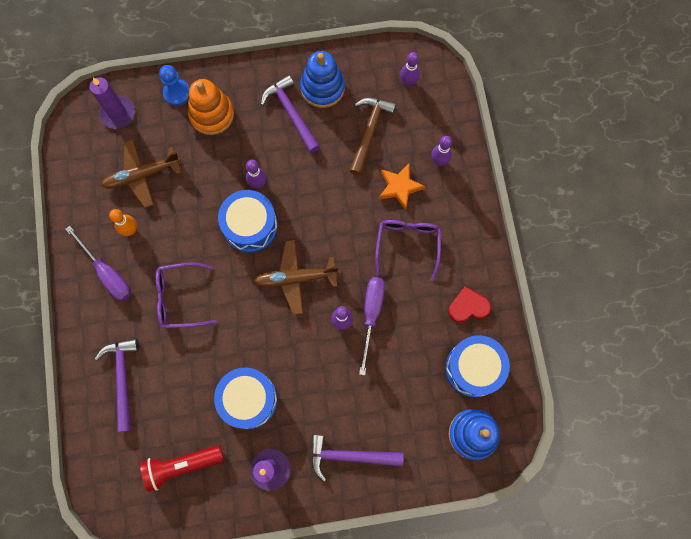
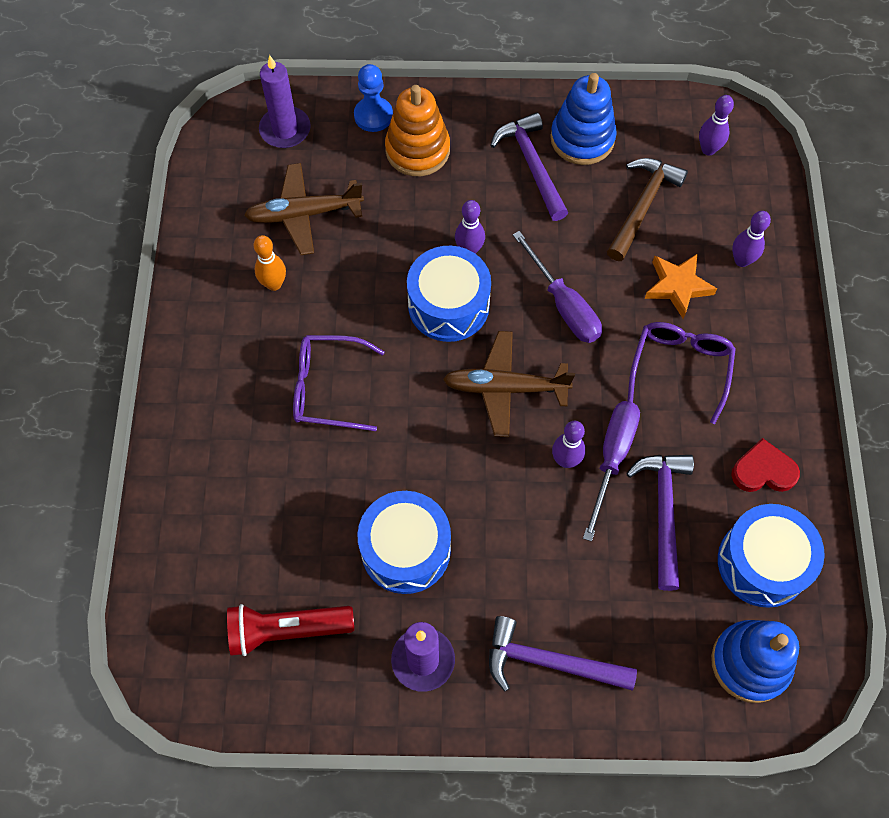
camera: 10 degrees right, 10 degrees down
purple screwdriver [65,226,131,301] -> purple screwdriver moved to [513,231,602,343]
purple hammer [95,338,139,432] -> purple hammer moved to [626,455,694,591]

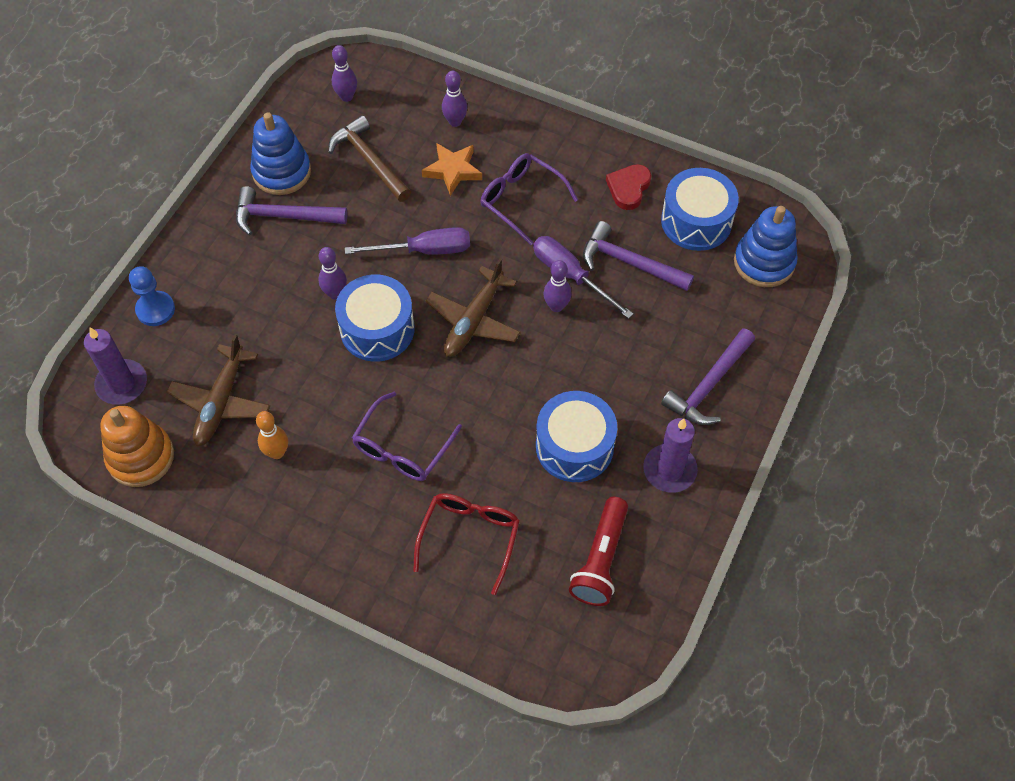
camera: 65 degrees left, 5 degrees down
orange stacking toy [385,85,450,176] -> orange stacking toy moved to [100,406,174,487]
none -> red glasses [413,493,520,595]

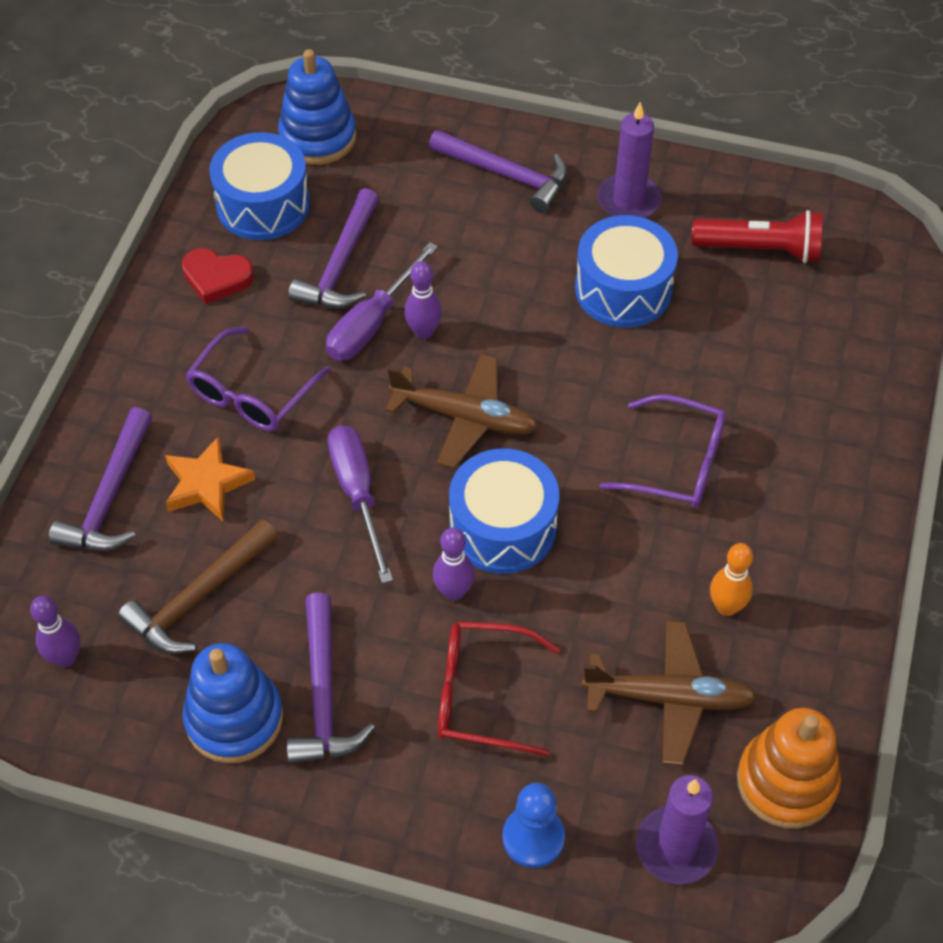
camera: 100 degrees left, 5 degrees down
red glasses [413,493,520,595] -> red glasses moved to [438,621,559,756]
purple bowling pin [442,71,467,127] -> purple hammer [49,407,152,551]

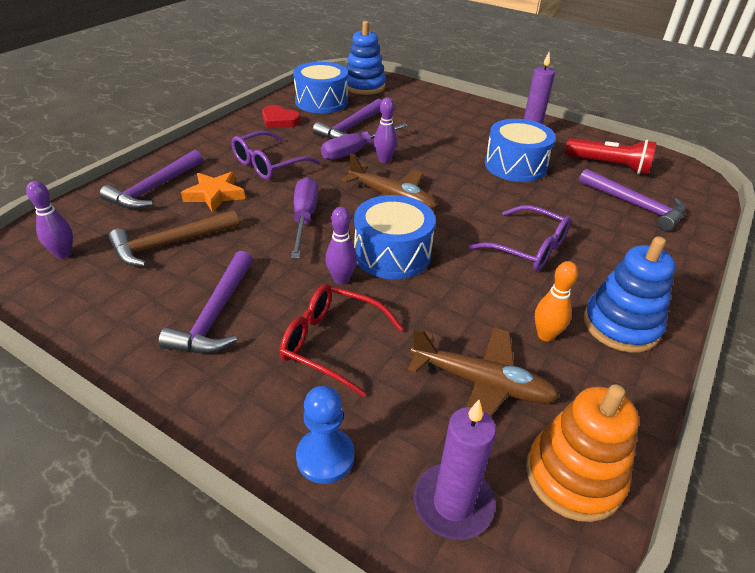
camera: 15 degrees right, 15 degrees down
blue stacking toy [183,643,283,763] -> blue stacking toy moved to [584,236,675,353]
purple hammer [429,130,568,213] -> purple hammer moved to [579,169,686,231]

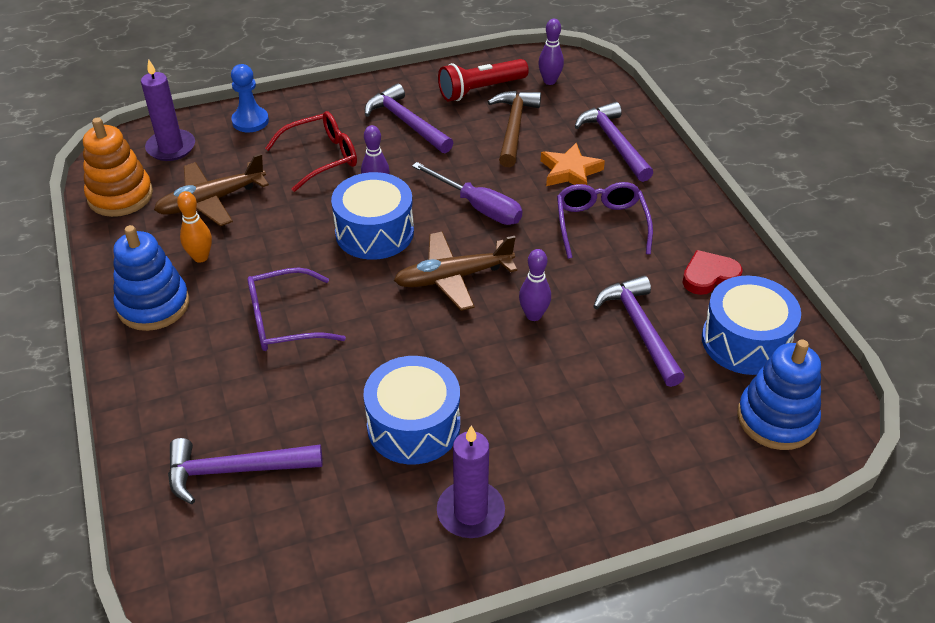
camera: 130 degrees right, 5 degrees up
purple screwdriver [321,123,409,160] -> none
red flashlight [565,138,657,174] -> red flashlight moved to [438,59,529,101]

